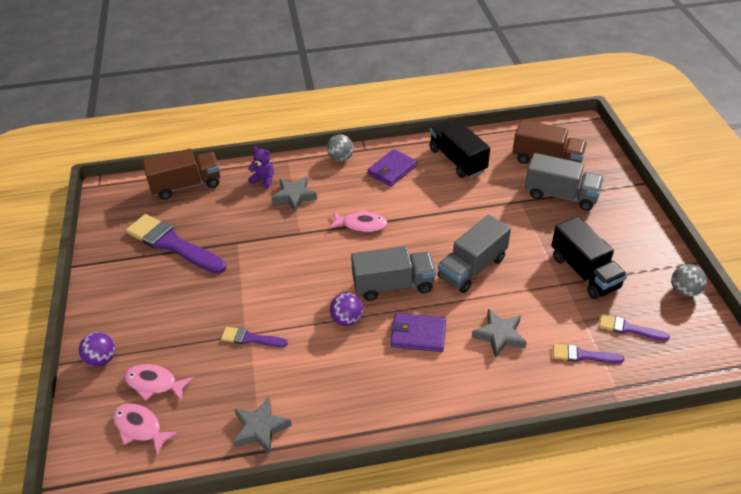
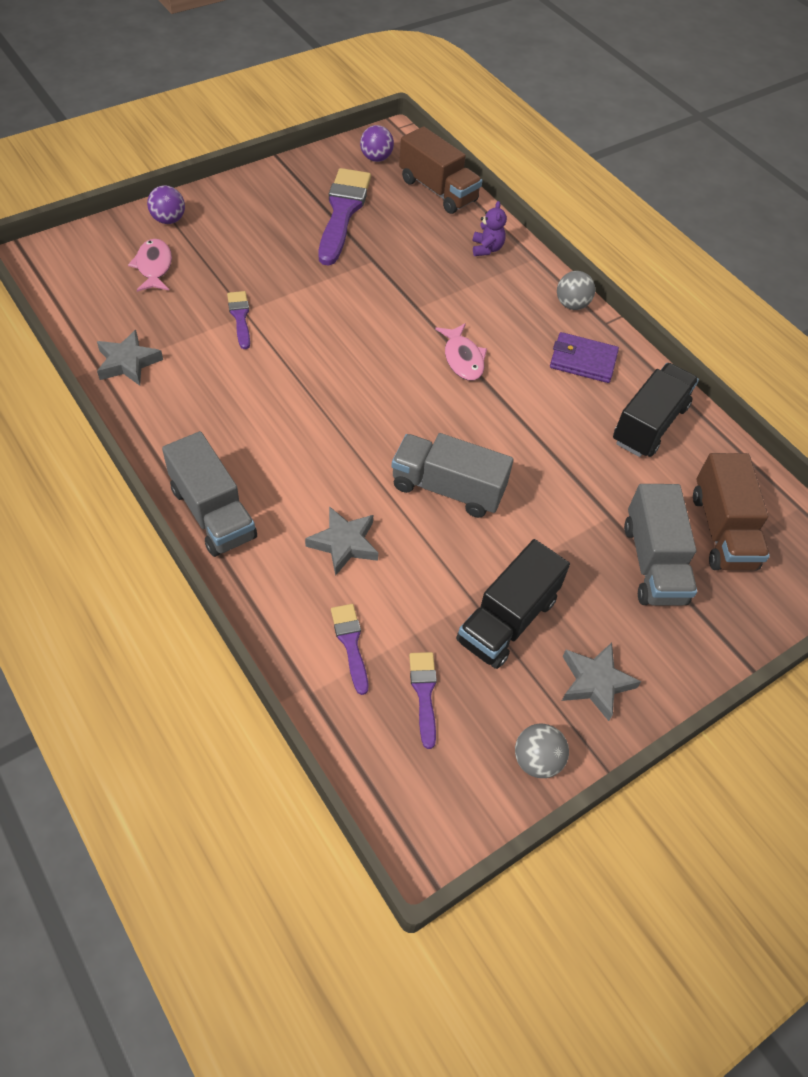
camera: 60 degrees right, 10 degrees up
pink fish [113,403,179,456] -> none
grey star [271,177,317,213] -> grey star moved to [562,642,641,721]
purple ball [330,293,363,326] -> purple ball moved to [360,125,394,162]
grey truck [351,246,436,301] -> grey truck moved to [162,431,257,557]
purple wallet [391,313,446,352] -> none

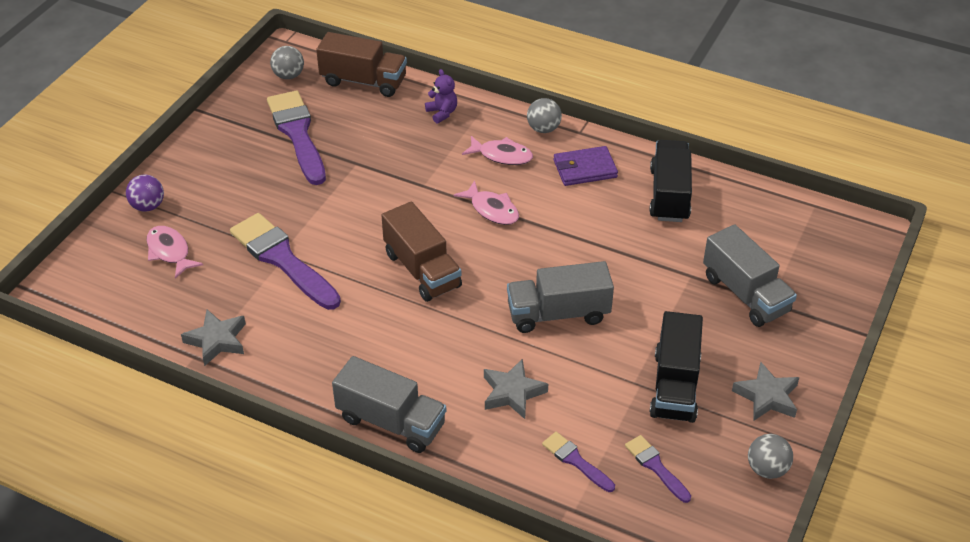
camera: 25 degrees left, 10 degrees down
purple brush [227,291,250,349] -> purple brush [230,213,341,310], size x2.01
purple ball [360,125,394,162] -> grey ball [270,46,304,79]
brown truck [693,453,770,570] -> brown truck moved to [381,202,462,302]
none -> pink fish [462,136,533,165]

